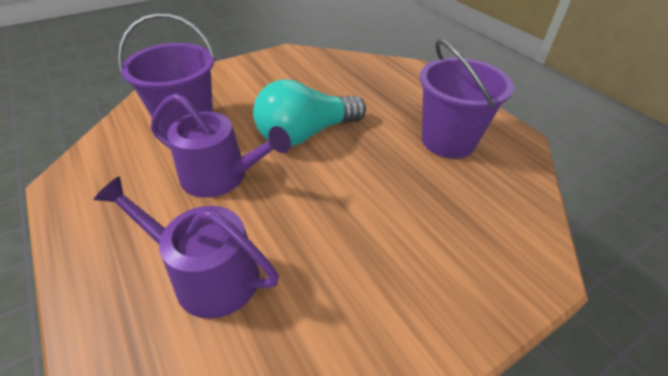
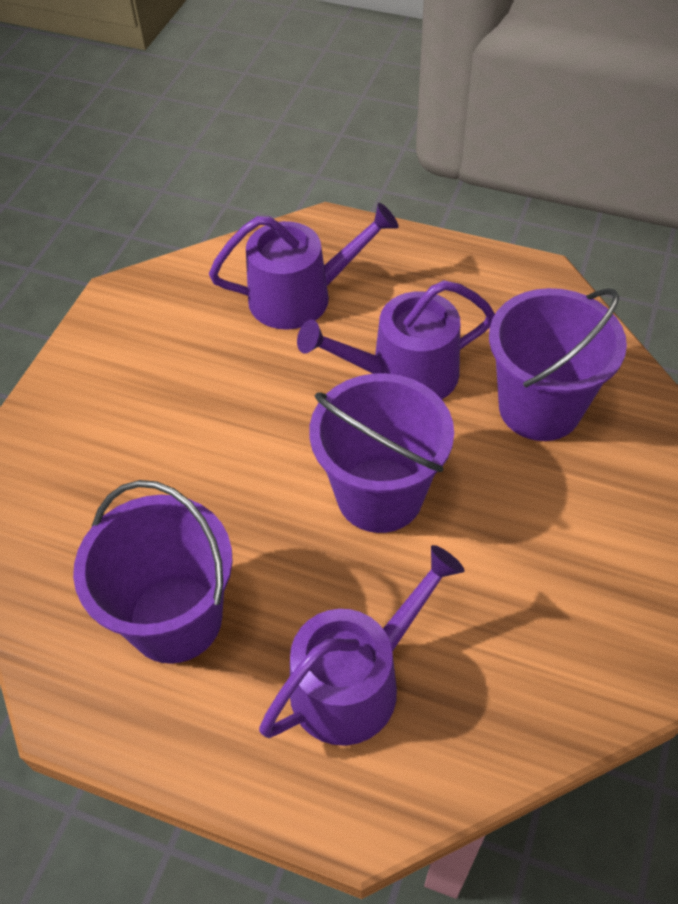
camera: 145 degrees right, 10 degrees up
turquoise light bulb [253,79,366,146] -> purple bucket [309,373,454,533]
none -> purple watering can [259,545,465,746]

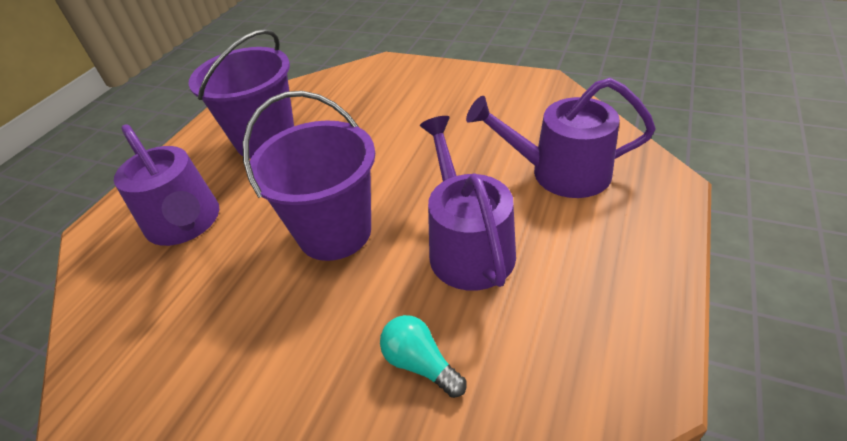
camera: 95 degrees right, 10 degrees down
purple watering can [209,203,399,330] -> purple watering can turned 105 degrees clockwise [466,78,656,198]
purple bucket [489,288,627,441] -> turquoise light bulb [380,315,466,398]

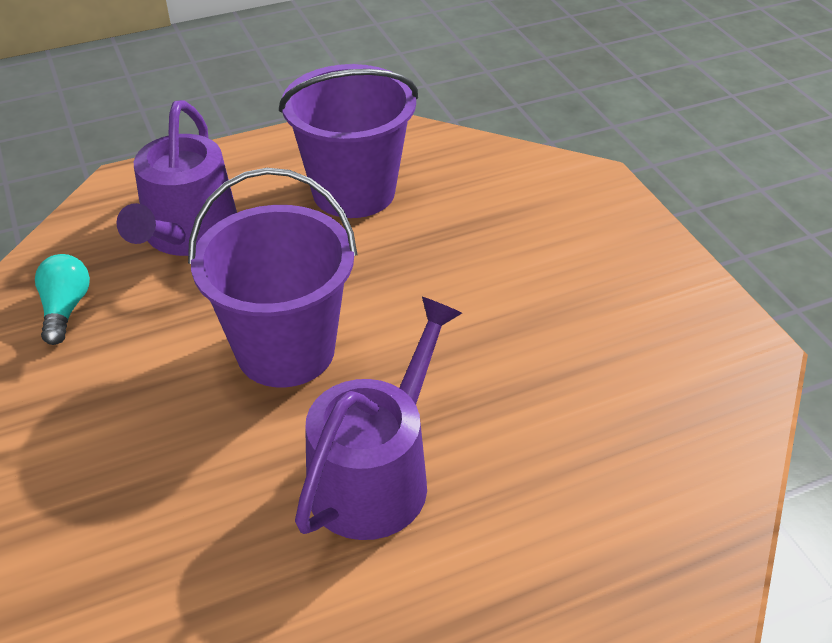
camera: 40 degrees right, 0 degrees up
turquoise light bulb [380,315,466,398] -> turquoise light bulb moved to [35,254,90,345]
purple watering can [466,78,656,198] -> none

